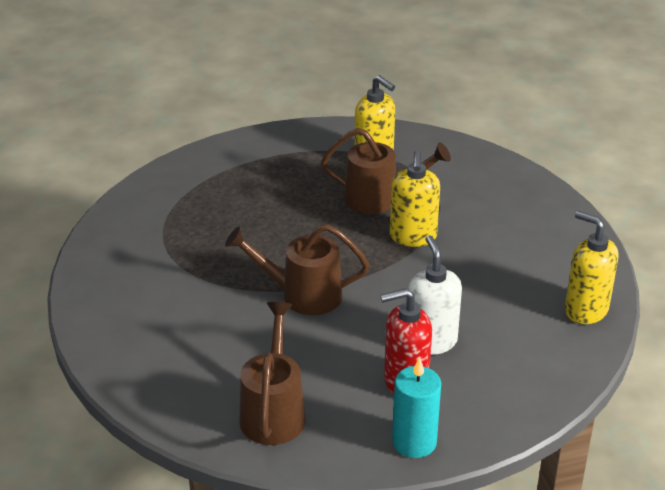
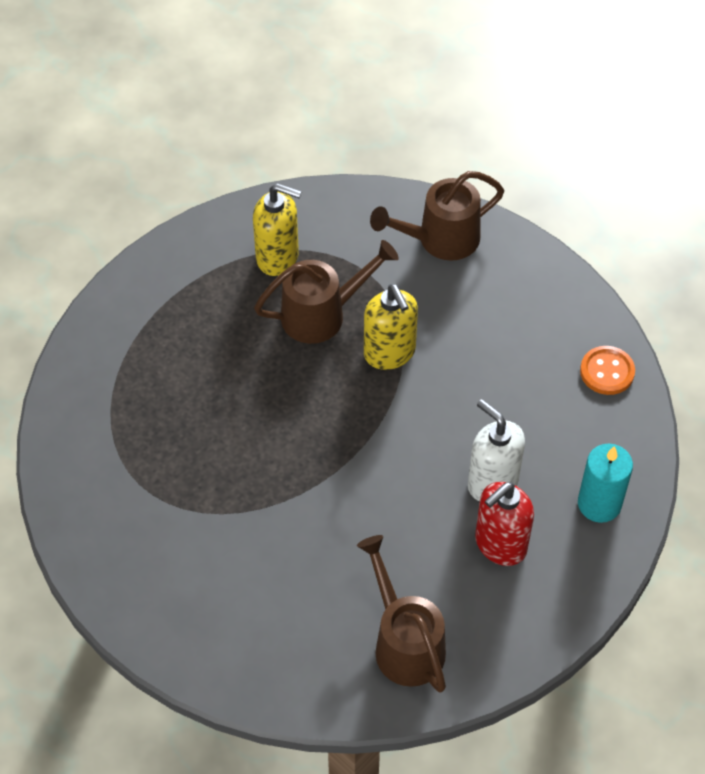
camera: 30 degrees left, 20 degrees up
brown watering can [225,224,369,315] -> brown watering can moved to [370,171,504,261]
turquoise candle [392,357,441,458] -> turquoise candle moved to [578,444,633,523]
yellow soap dispenser [565,211,619,324] -> orange button [580,346,635,395]

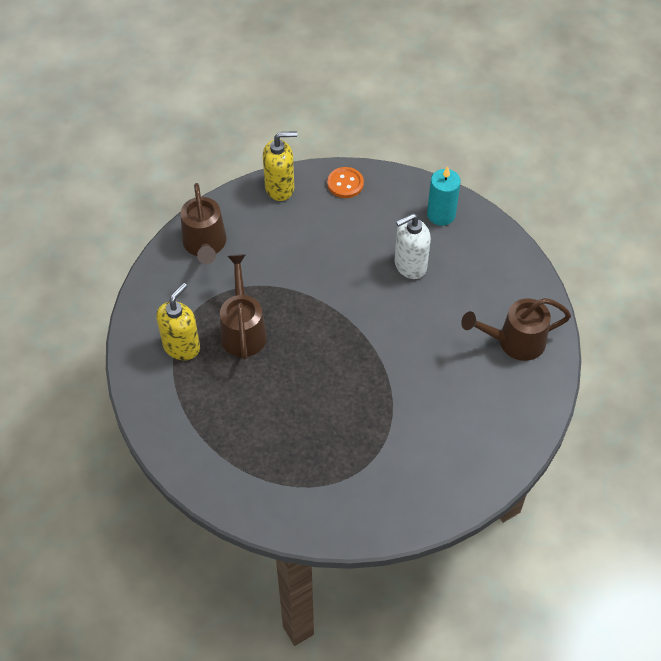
camera: 75 degrees left, 0 degrees up
yellow soap dispenser [364,284,418,370] -> yellow soap dispenser moved to [263,131,297,201]
red soap dispenser [475,482,534,566] -> none

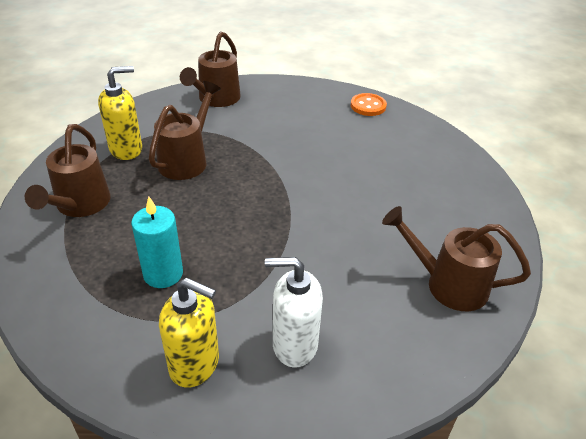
camera: 30 degrees right, 15 degrees down
yellow soap dispenser [263,131,297,201] -> yellow soap dispenser moved to [159,278,219,388]
white soap dispenser [395,213,431,279] -> white soap dispenser moved to [265,257,323,368]
turquoise candle [427,166,461,226] -> turquoise candle moved to [131,197,183,288]
none -> brown watering can [25,124,110,217]

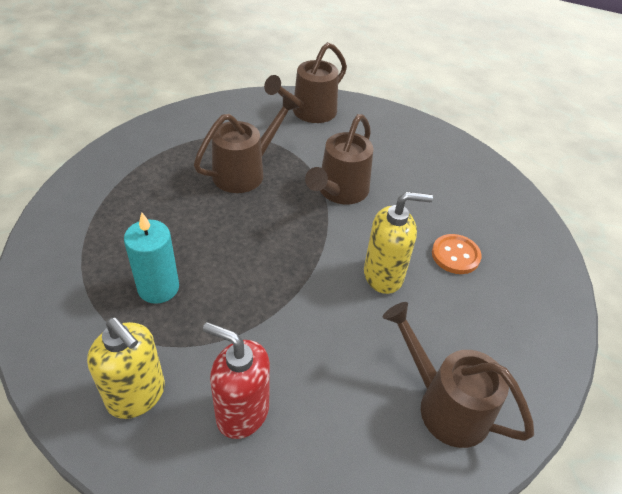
camera: 20 degrees right, 5 degrees up
brown watering can [25,124,110,217] -> brown watering can moved to [305,114,374,204]
yellow soap dispenser [98,66,142,160] -> yellow soap dispenser moved to [364,192,433,294]
white soap dispenser [265,257,323,368] -> red soap dispenser [203,322,270,439]
orange button [351,93,387,116] -> orange button moved to [432,234,482,274]

